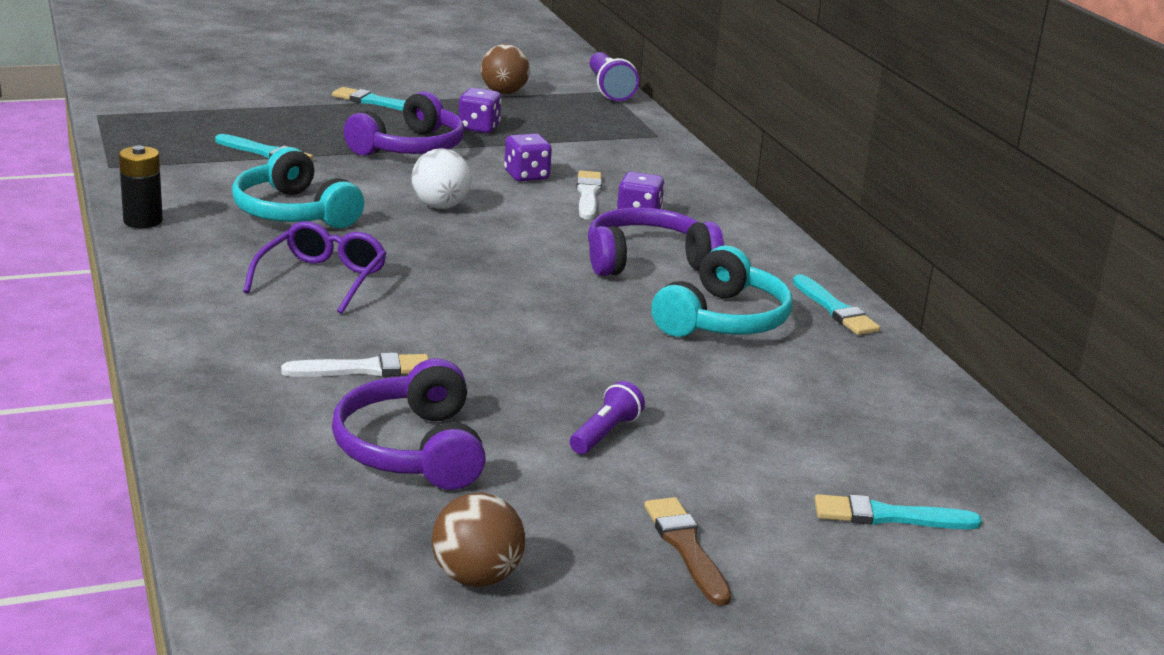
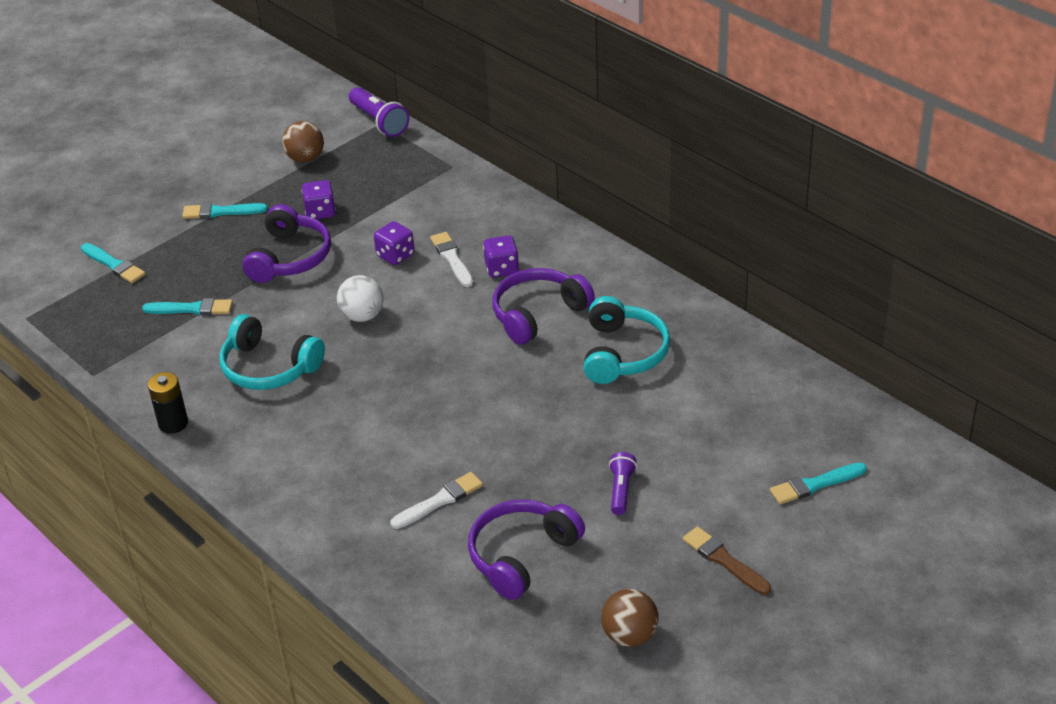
camera: 20 degrees left, 15 degrees up
purple glasses [243,221,387,314] -> none
purple headphones [332,358,486,490] -> purple headphones turned 75 degrees clockwise [468,500,585,600]
turquoise brush [793,274,880,335] -> turquoise brush moved to [81,243,145,283]

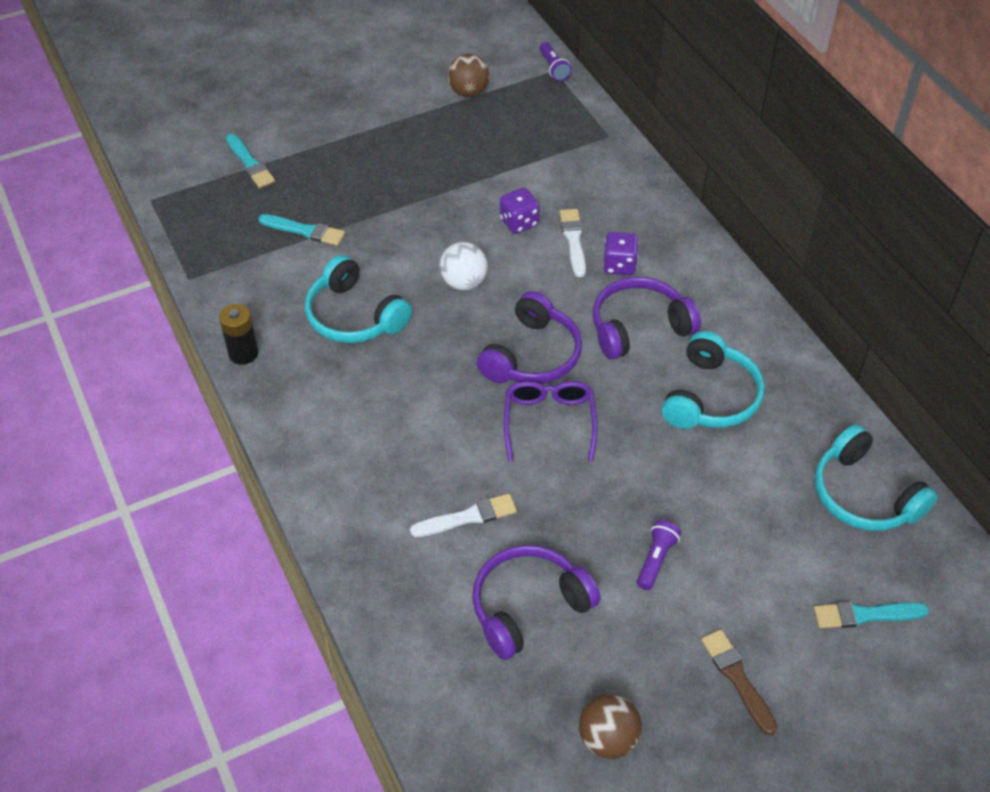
camera: 15 degrees right, 10 degrees up
turquoise brush [182,203,268,219] -> none
purple headphones [242,204,331,283] -> purple headphones moved to [477,291,582,384]
purple dice [302,180,336,219] -> none
purple flashlight [349,87,409,137] -> purple flashlight [539,42,572,81], size x0.64
none -> purple glasses [504,381,598,462]
none -> turquoise headphones [814,424,938,531]

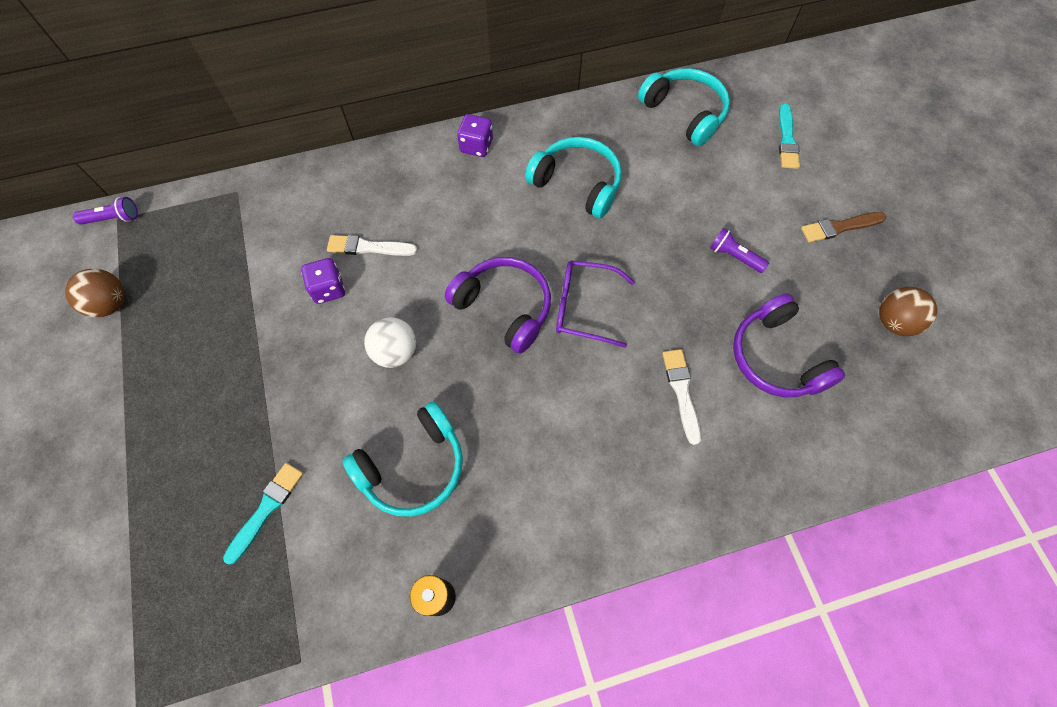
camera: 80 degrees left, 15 degrees up
turquoise brush [226,134,275,188] -> none
purple headphones [593,277,701,360] -> none
purple dice [603,232,639,275] -> purple dice moved to [457,114,493,157]
turquoise headphones [814,424,938,531] -> turquoise headphones turned 105 degrees counterclockwise [638,68,730,146]

